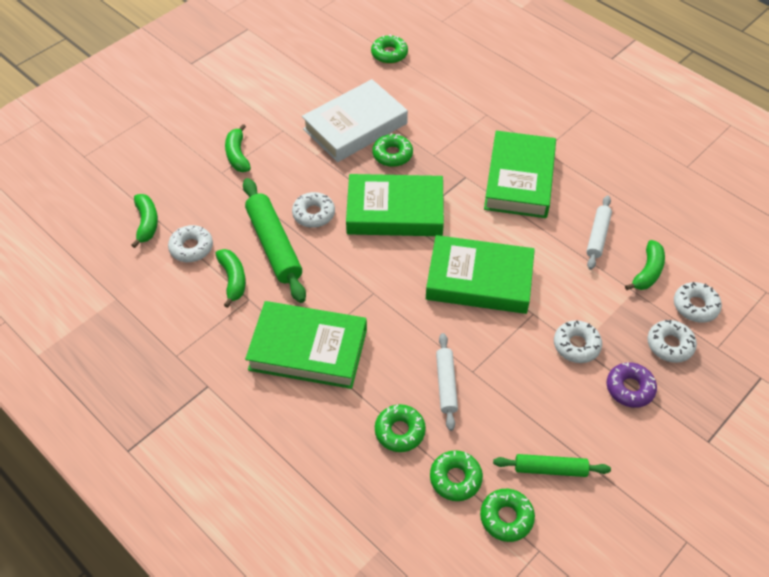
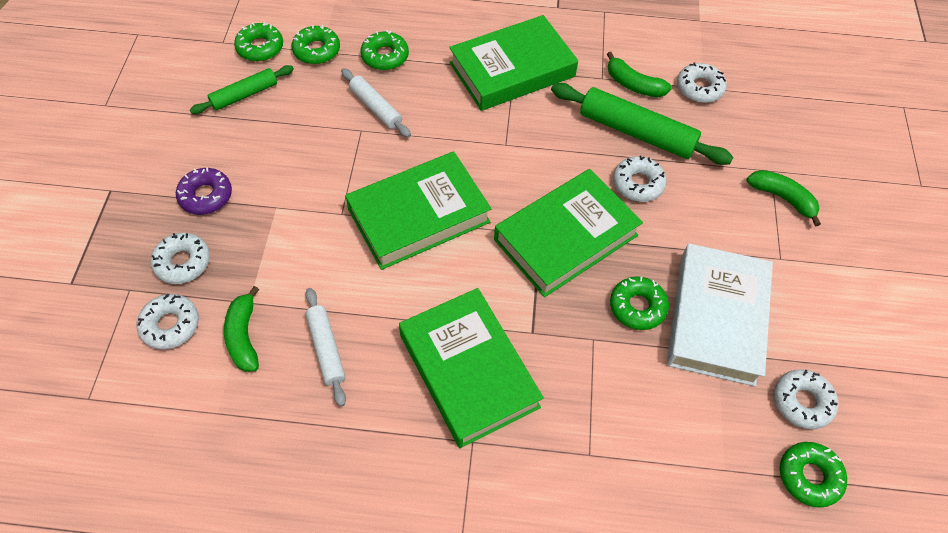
camera: 140 degrees right, 5 degrees up
green banana [132,194,158,248] -> none
white donut [554,320,602,363] -> white donut moved to [774,369,838,430]

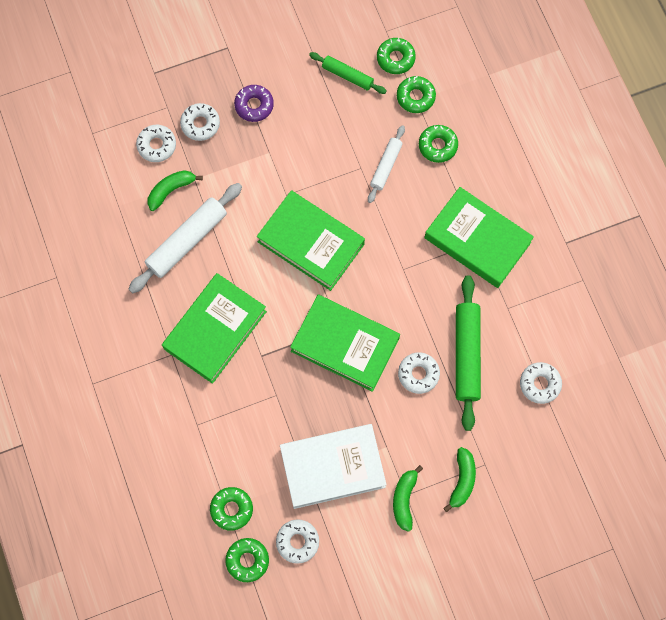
camera: 65 degrees right, 15 degrees up
white rolling pin [305,288,346,407] -> white rolling pin [129,183,242,293], size x1.71
green banana [607,52,672,97] -> green banana moved to [393,465,423,532]
green donut [610,276,669,330] -> green donut moved to [210,487,253,531]

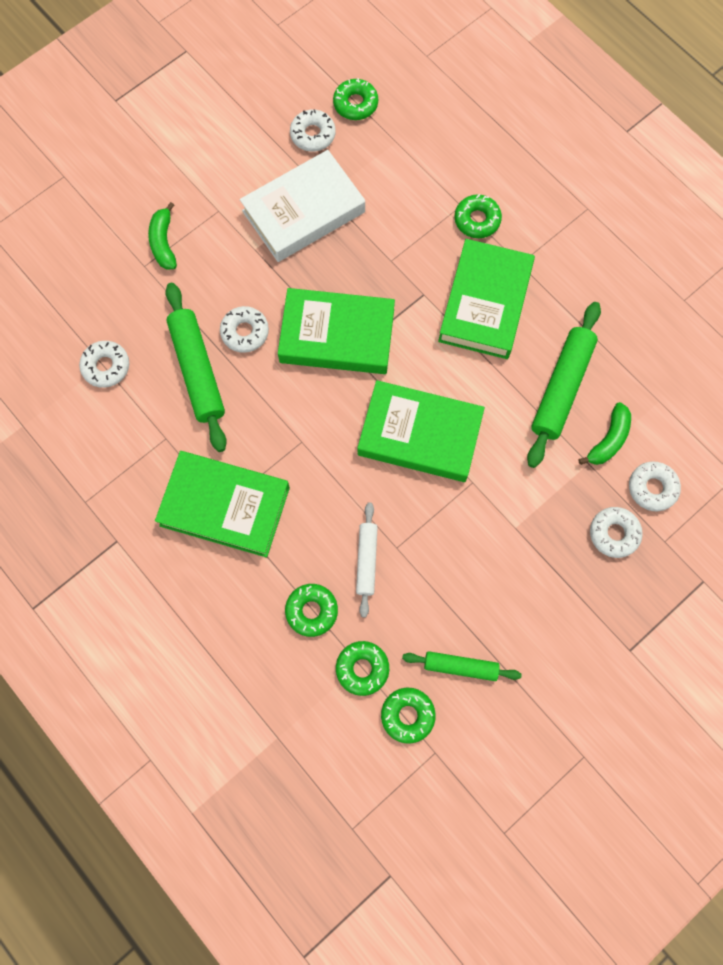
camera: 160 degrees right, 0 degrees up
white rolling pin [129,183,242,293] -> green rolling pin [527,302,601,468]
green donut [210,487,253,531] -> green donut moved to [454,194,502,238]
purple donut [234,85,274,122] -> none
green banana [393,465,423,532] -> none

